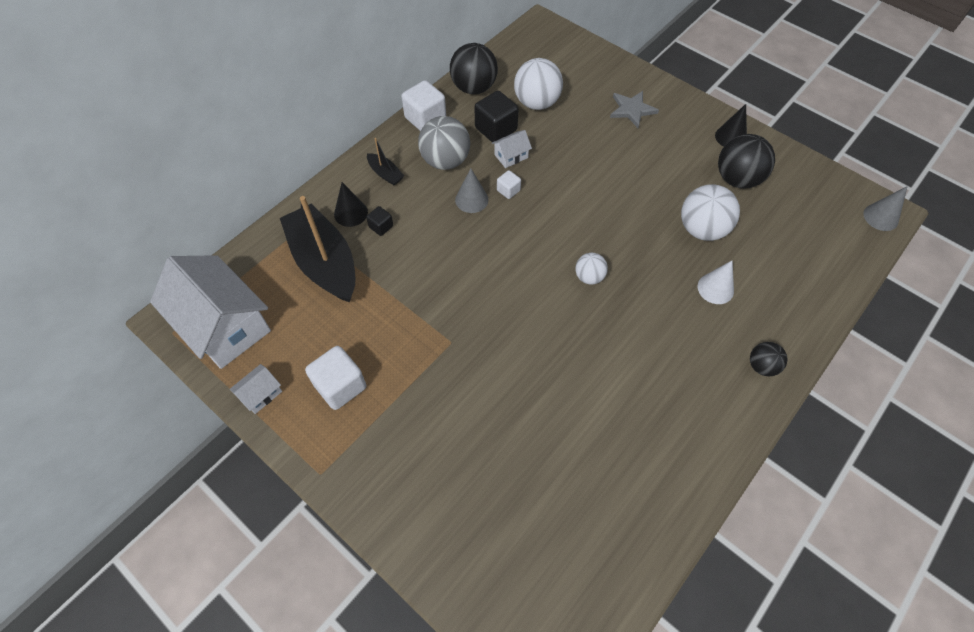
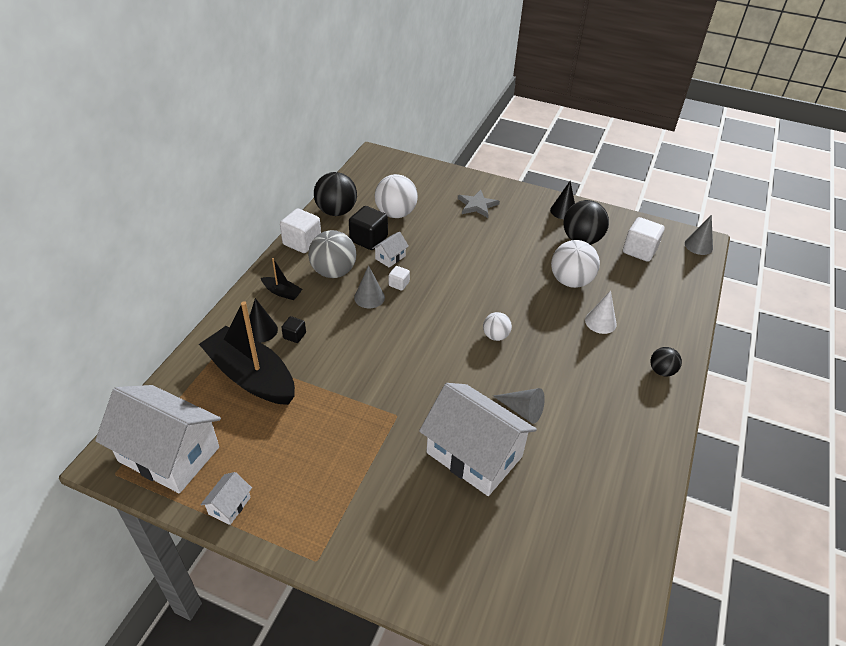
camera: 20 degrees left, 15 degrees down
white cube [305,346,366,410] -> white cube moved to [623,217,665,262]
none -> white house [419,383,537,496]
none -> grey cone [493,388,545,424]

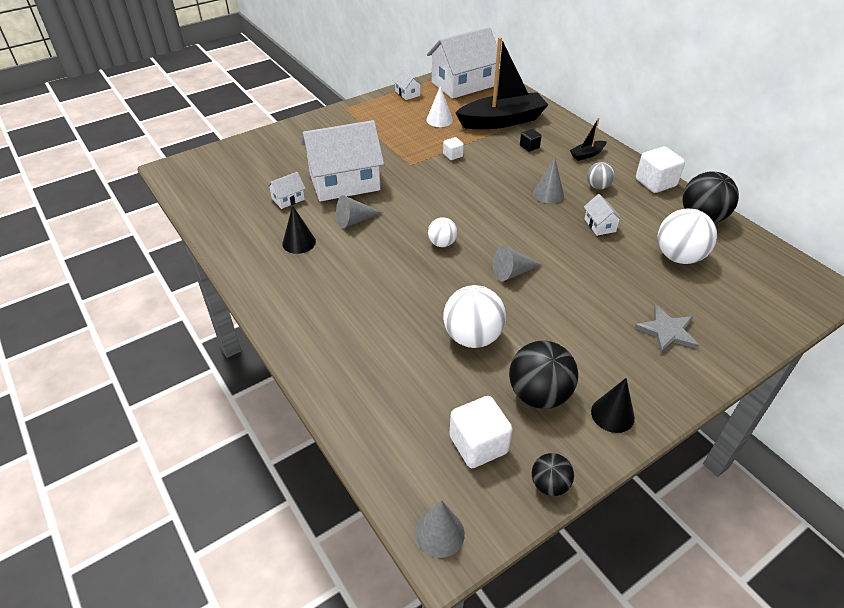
camera: 125 degrees right, 0 degrees up
black cone [249,298,278,342] -> black cone moved to [282,205,316,254]
grey ball [308,230,356,278] -> grey ball [587,162,615,189], size x0.56
black cube [349,206,388,250] -> none
white cube [389,266,410,291] -> white cube moved to [443,137,464,160]
white cone [585,291,617,334] -> white cone moved to [426,86,453,127]
black ball [650,347,682,377] -> black ball moved to [532,453,574,496]
none -> white house [267,172,306,209]
none -> grey cone [493,245,542,281]

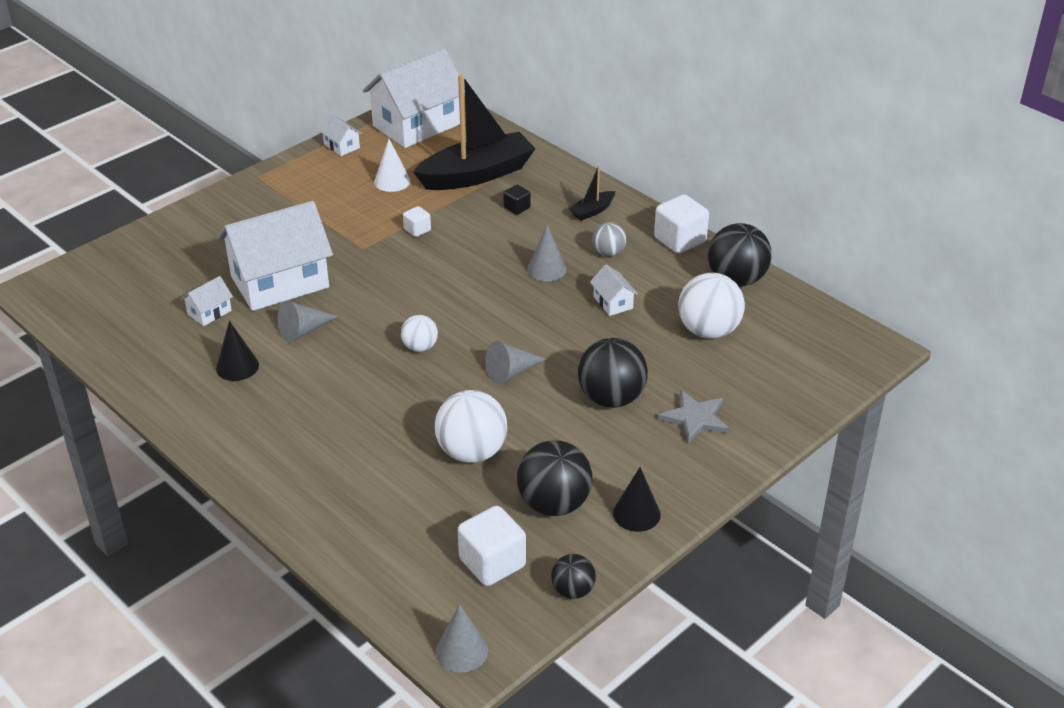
camera: 10 degrees left, 5 degrees down
none -> black ball [578,338,648,408]

